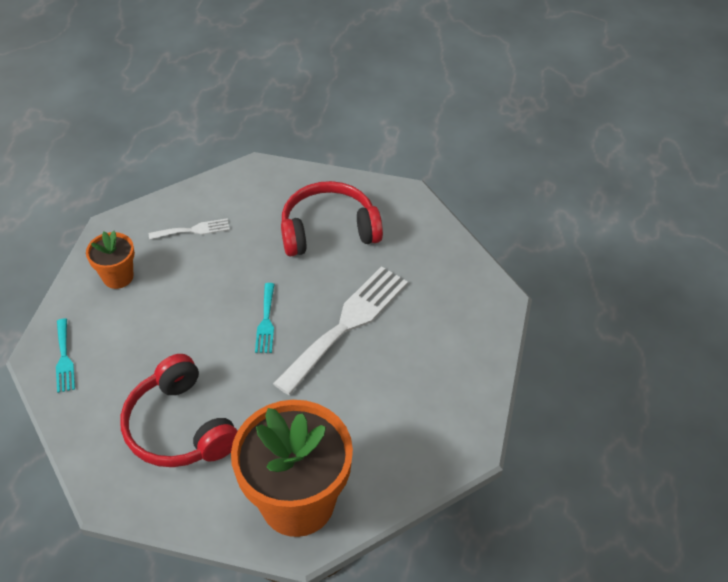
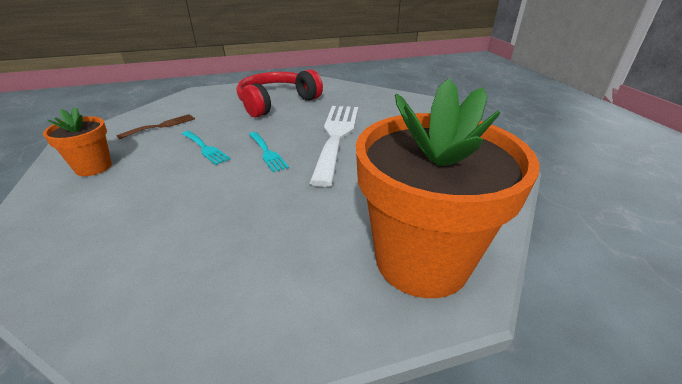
camera: 30 degrees left, 15 degrees down
turquoise fork [56,319,75,393] -> turquoise fork moved to [182,131,230,165]
red headphones [120,354,237,467] -> none
white fork [149,218,230,240] -> brown fork [116,114,195,139]

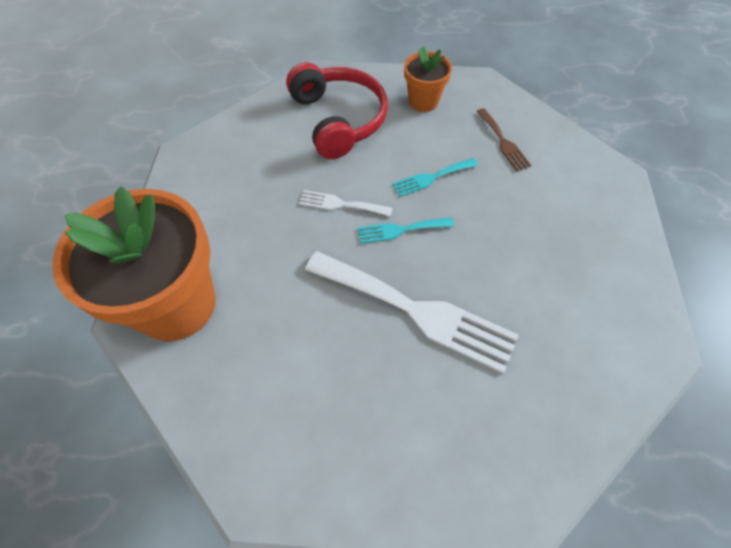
camera: 110 degrees right, 25 degrees up
red headphones [236,69,323,118] -> red headphones moved to [286,62,388,159]
none -> white fork [299,190,392,217]

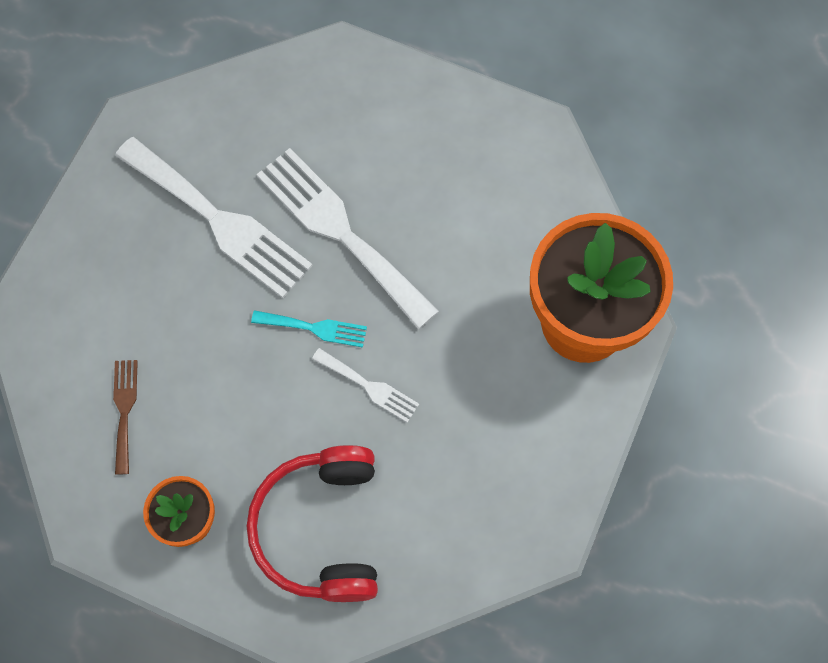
camera: 160 degrees left, 10 degrees up
turquoise fork [392,158,478,197] -> none
none -> white fork [115,137,313,298]

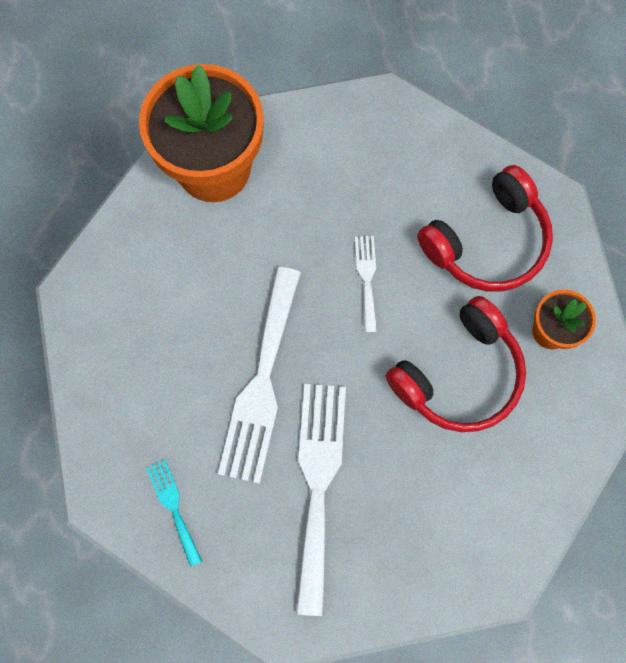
camera: 125 degrees left, 5 degrees up
brown fork [113,360,138,475] -> none
turquoise fork [251,310,367,347] -> turquoise fork moved to [147,460,202,567]
none -> red headphones [386,296,526,432]

